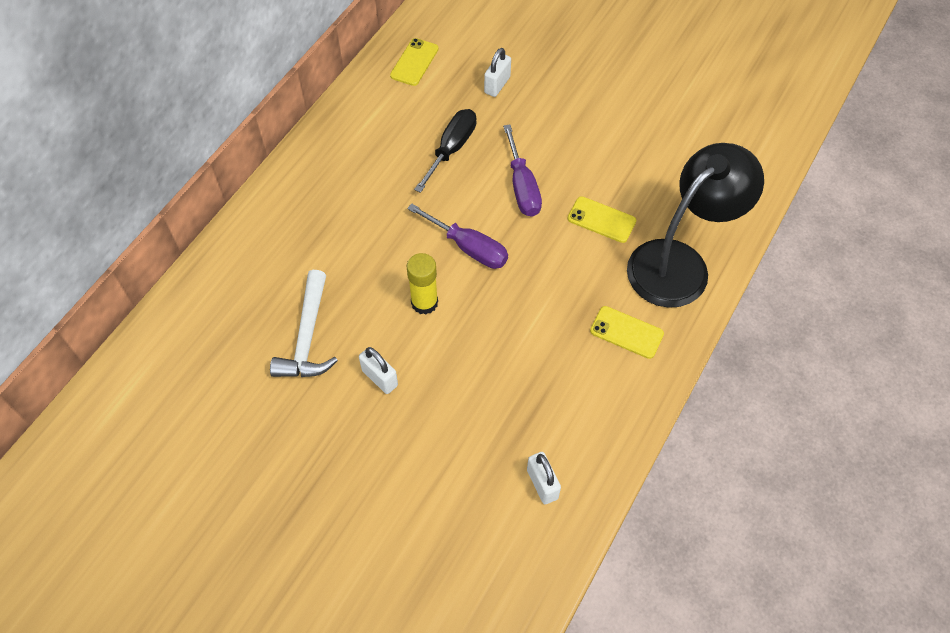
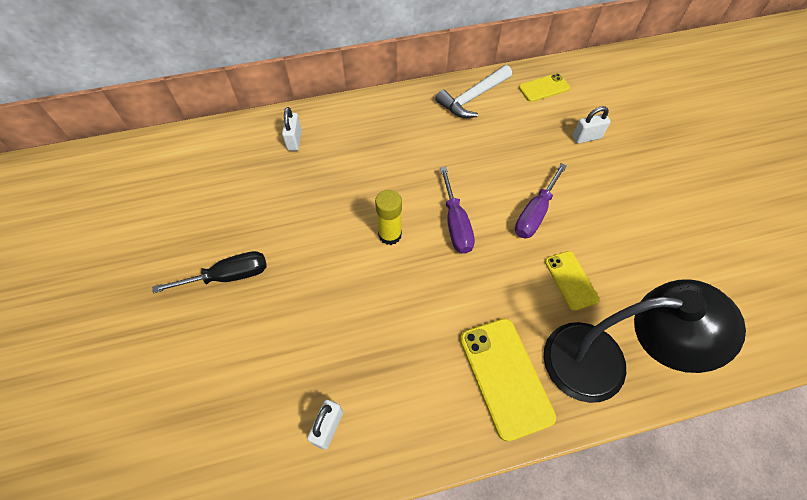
camera: 45 degrees right, 0 degrees up
white hammer [270,270,338,377] -> white hammer moved to [435,65,512,118]
white padlock [359,347,398,394] -> white padlock moved to [282,107,302,151]
black screwdriver [414,109,476,193] -> black screwdriver moved to [152,251,267,293]
yellow phone [590,306,664,359] -> yellow phone [460,318,556,442], size x1.68

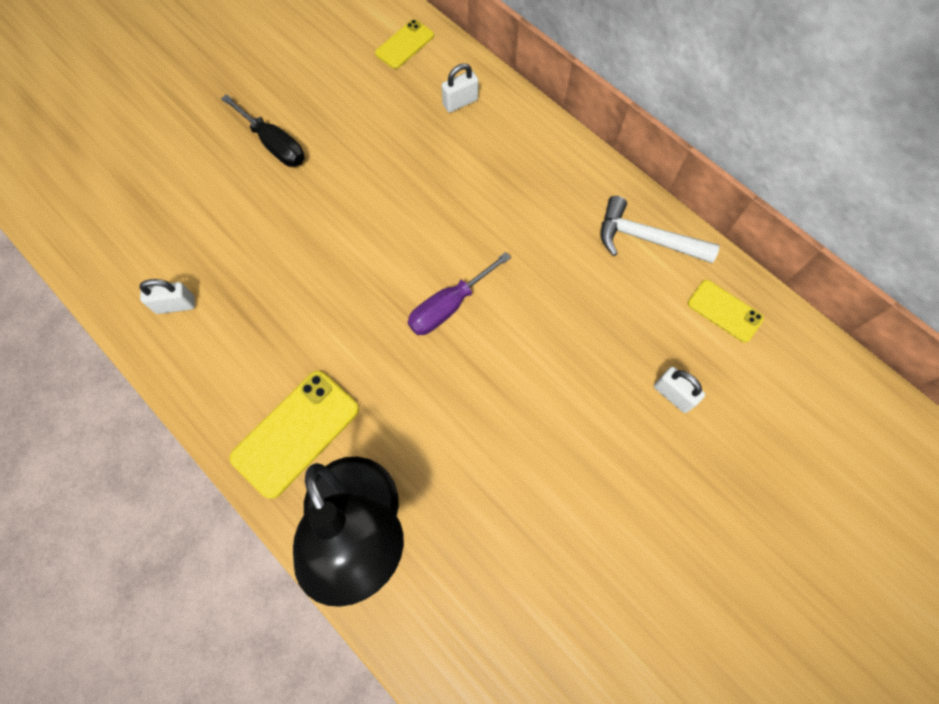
camera: 60 degrees right, 10 degrees up
yellow glue stick [375,190,402,245] -> none
purple screwdriver [515,163,567,238] -> none
yellow phone [545,251,600,311] -> yellow phone moved to [375,19,434,69]

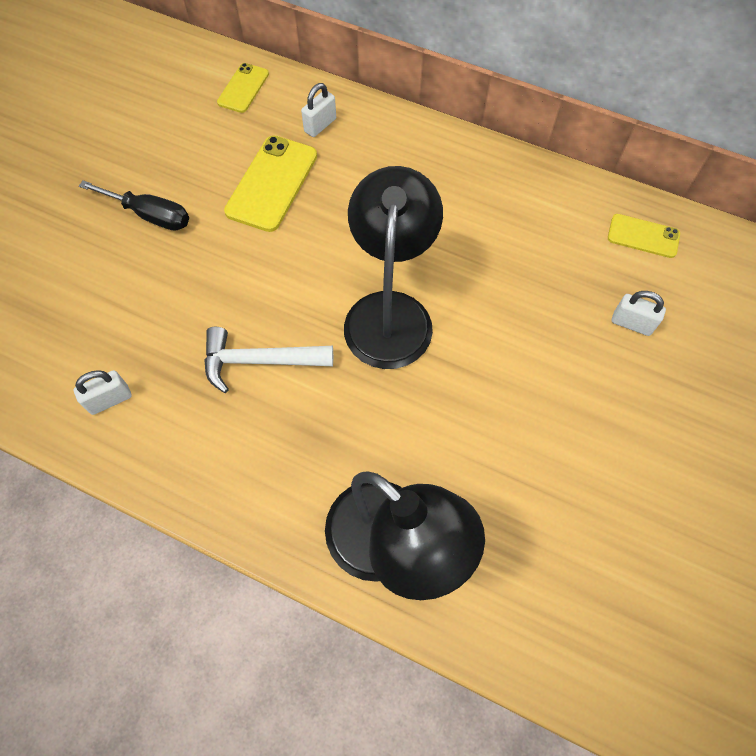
camera: 20 degrees left, 5 degrees down
yellow phone [229,371,359,499] -> yellow phone moved to [224,136,317,232]
purple screwdriver [408,252,511,335] -> black lamp [344,166,443,369]
white hammer [601,196,720,263] -> white hammer moved to [204,327,333,393]

